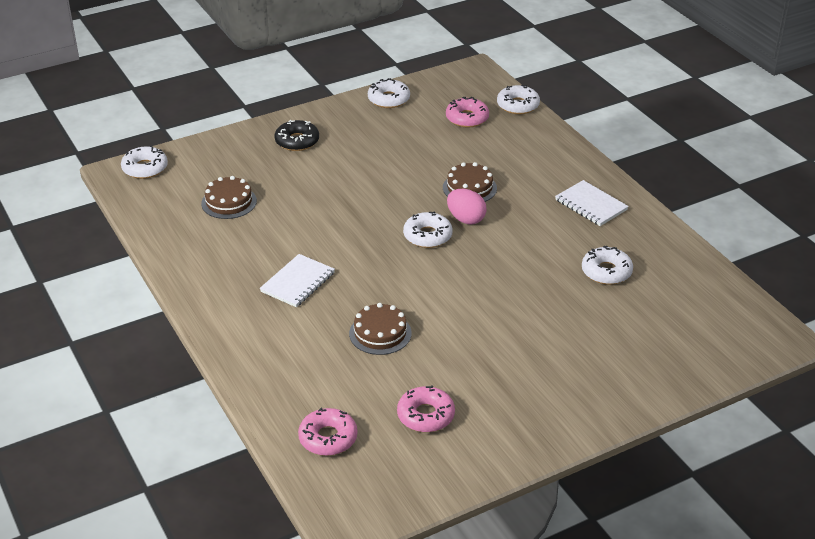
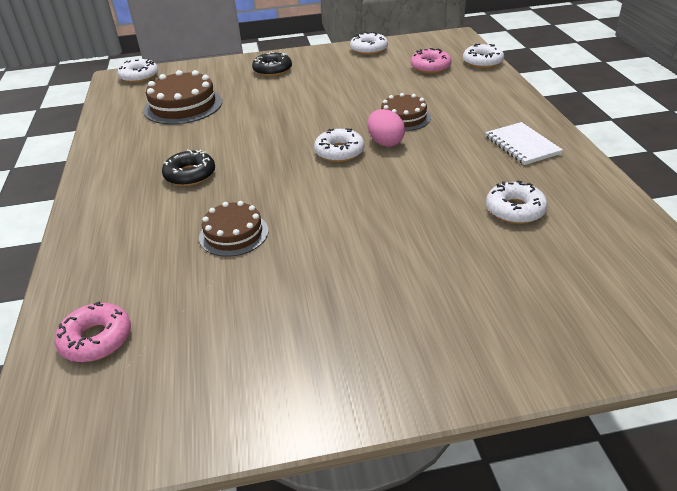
camera: 20 degrees right, 0 degrees up
brown cake [201,176,257,219] -> brown cake [144,70,222,125], size x1.55
white notebook [260,254,335,307] -> black donut [162,149,215,186]
pink donut [397,385,455,432] -> none

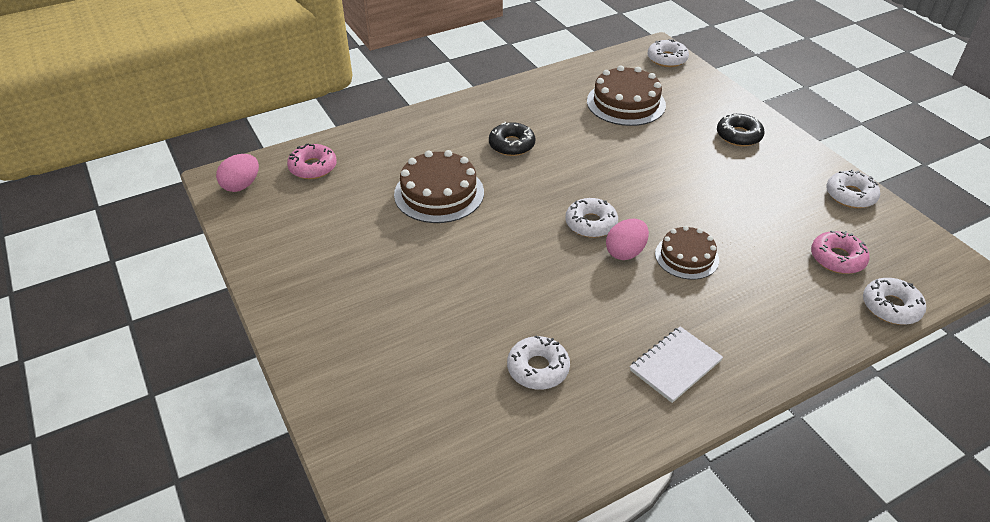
camera: 70 degrees right, 5 degrees up
brown cake [199,201,268,257] -> brown cake [394,150,484,223], size x1.55
none -> pink egg [216,154,259,192]

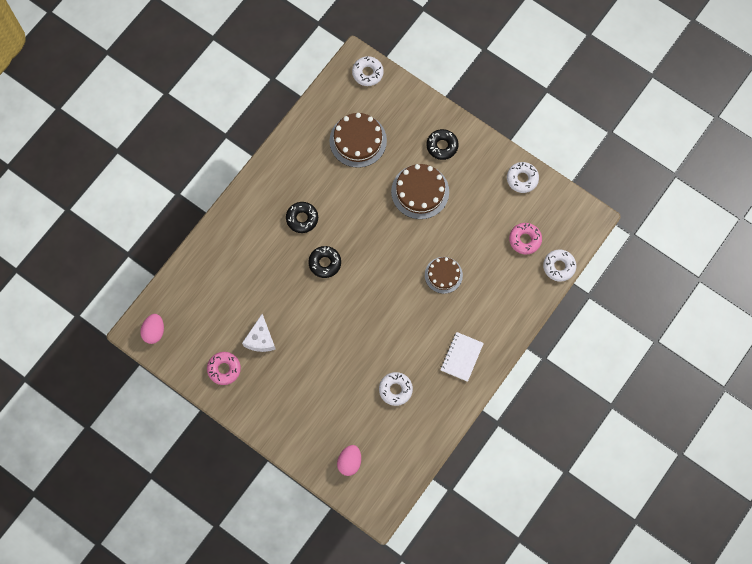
camera: 25 degrees left, 30 degrees up
pink donut [287,143,337,179] -> pink donut moved to [207,352,241,385]
brown cake [394,150,484,223] -> brown cake moved to [391,164,449,219]
white donut [566,198,618,238] -> none
pink egg [606,219,649,260] -> pink egg moved to [337,445,361,476]
none -> white cheese [242,314,276,352]
none -> black donut [308,246,341,278]

